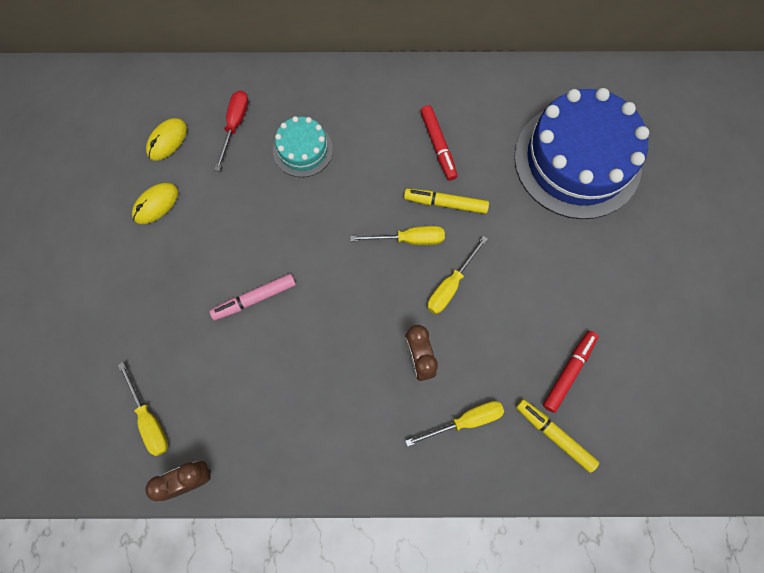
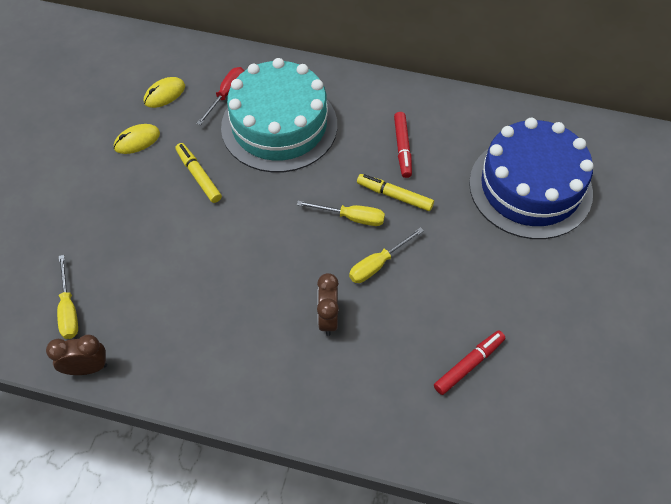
camera: 15 degrees right, 15 degrees down
pink marker [210,273,296,321] -> none
turquoise cake [273,116,333,177] -> turquoise cake [221,58,337,173], size x2.09
yellow screwdriver [406,401,504,447] -> none
yellow marker [516,399,599,473] -> yellow marker moved to [175,143,222,203]

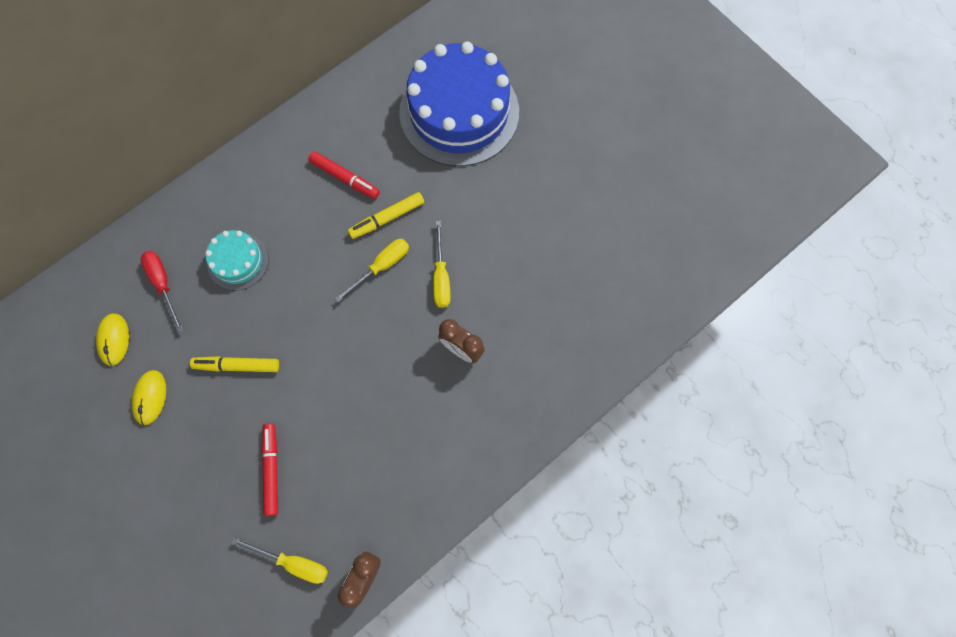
camera: 55 degrees left, 15 degrees up
turquoise cake [221,58,337,173] -> turquoise cake [205,230,269,290], size x0.48
red marker [434,331,505,395] -> red marker moved to [261,424,278,516]

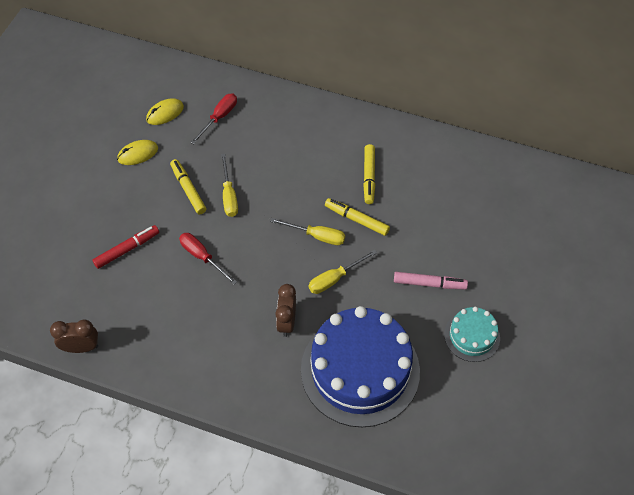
camera: 60 degrees right, 15 degrees down
turquoise cake [205,230,269,290] -> turquoise cake moved to [444,307,500,362]
yellow screwdriver [231,537,328,584] -> yellow screwdriver moved to [221,154,238,217]
red marker [308,151,380,199] -> yellow marker [363,144,375,204]
blue cake [399,41,519,166] -> blue cake moved to [301,306,420,427]
none -> red screwdriver [179,233,237,285]
none -> pink marker [394,272,468,289]

